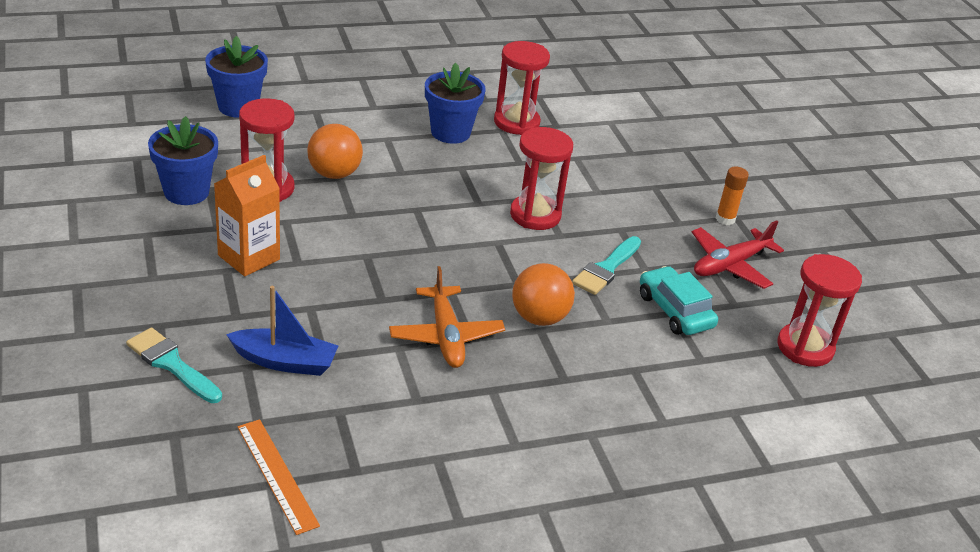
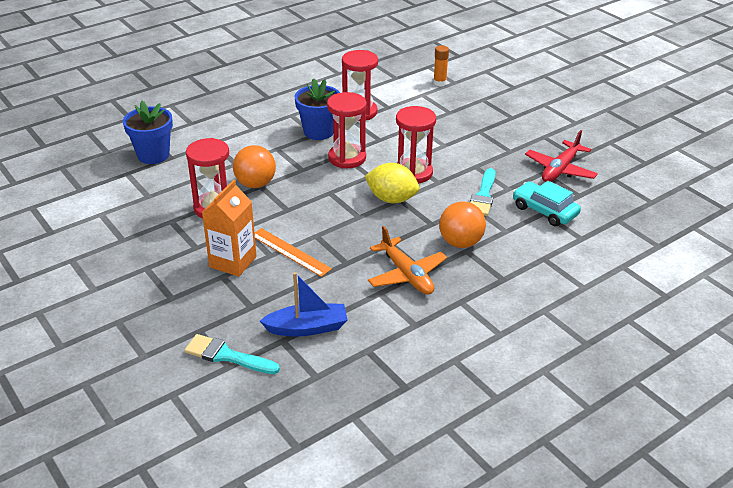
camera: 15 degrees left, 0 degrees up
blue flower pot [148,116,218,205] -> none
orange ruler [238,419,320,535] -> orange ruler moved to [254,228,332,277]
orange glue stick [716,166,749,225] -> orange glue stick moved to [433,45,449,86]
red hourglass [777,254,862,367] -> red hourglass moved to [327,92,367,168]
none -> yellow lemon [365,163,419,203]

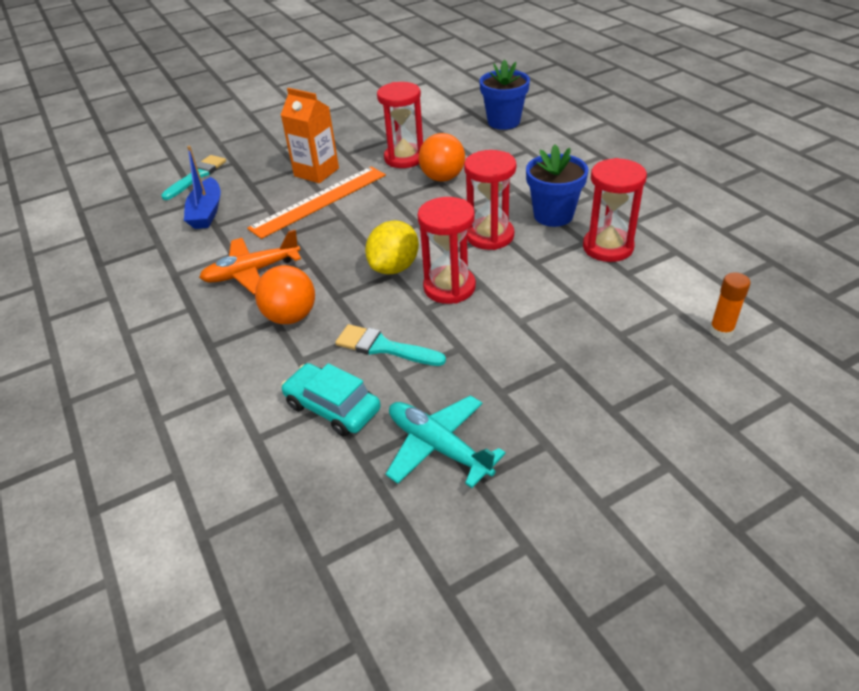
camera: 100 degrees right, 5 degrees up
orange ruler [254,228,332,277] -> orange ruler [247,167,386,239], size x1.54
turquoise car [513,181,581,226] -> turquoise car turned 105 degrees counterclockwise [281,363,381,436]
red plane [525,130,598,182] -> turquoise plane [386,395,506,488]

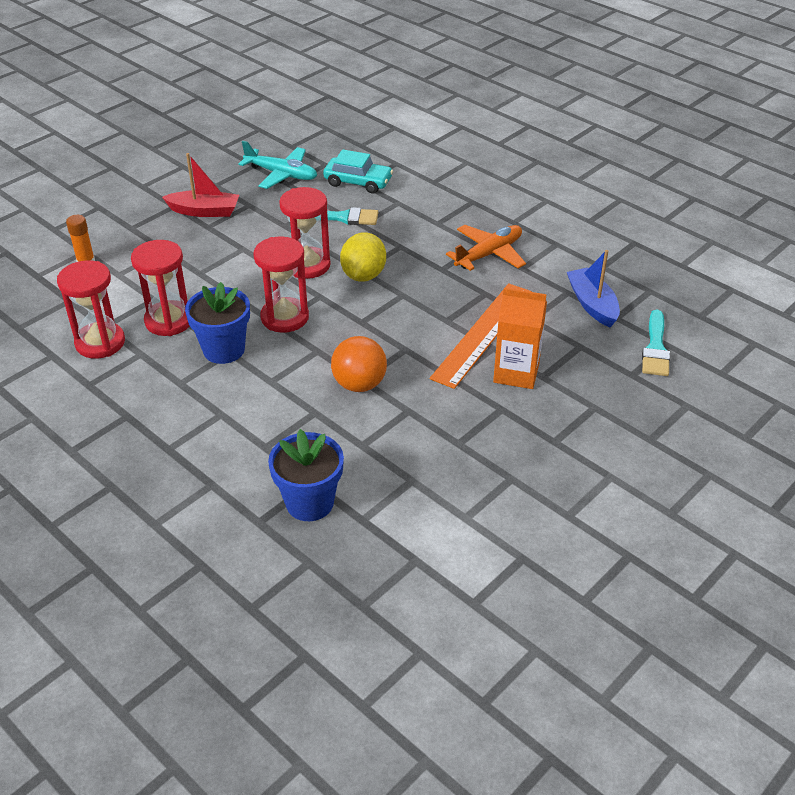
camera: 160 degrees right, 0 degrees up
orange ball [255,265,315,324] -> none
red hourglass [377,82,423,168] -> red hourglass moved to [57,260,125,359]
none -> red boat [162,153,239,217]

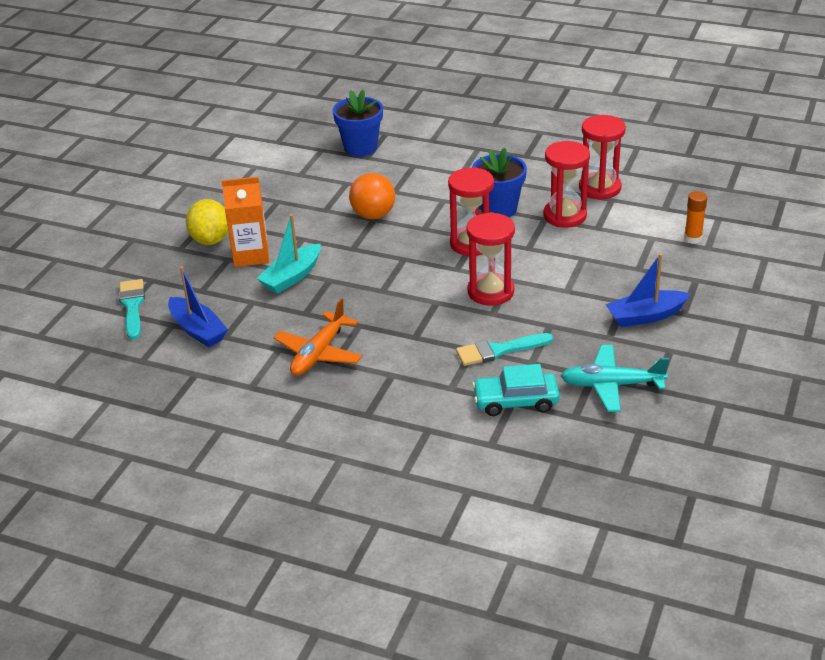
camera: 160 degrees right, 5 degrees down
red boat [162,153,239,217] -> blue boat [606,253,690,327]
yellow lemon [340,232,386,282] -> yellow lemon moved to [186,199,228,245]
orange ruler [430,283,532,389] -> turquoise boat [256,214,321,294]

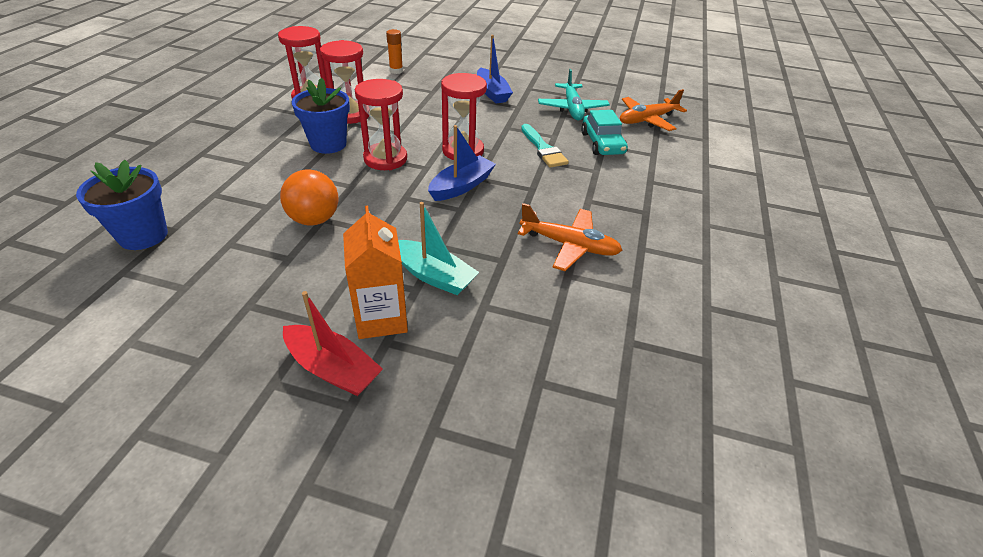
camera: 100 degrees left, 5 degrees up
turquoise brush [119,279,145,340] -> none
blue boat [168,266,228,347] -> blue boat moved to [428,125,496,201]
yellow lemon [186,199,228,245] -> red boat [283,291,383,396]
none -> orange plane [620,89,687,131]

